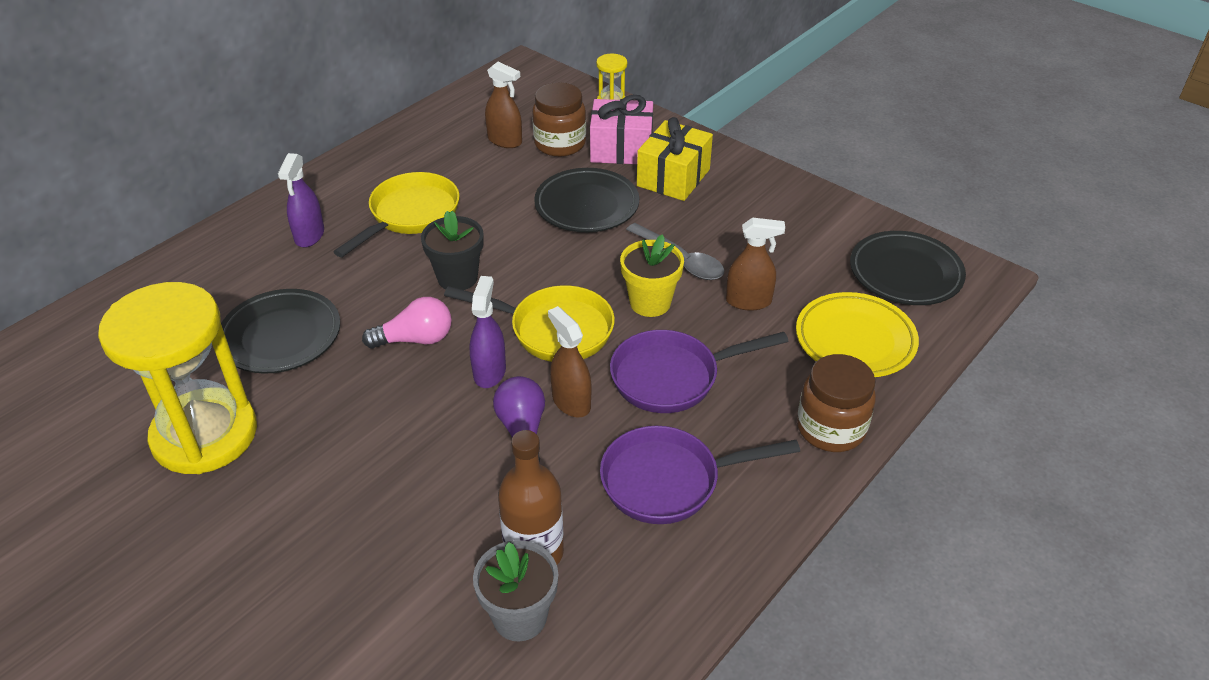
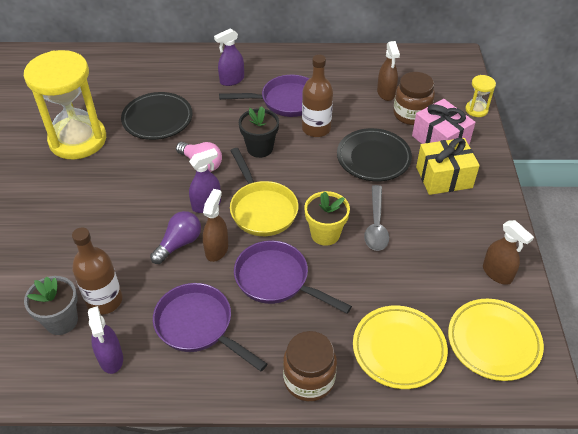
camera: 50 degrees right, 5 degrees up
yellow pan [333,172,460,257] -> purple pan [219,75,309,117]
brown spray bottle [726,217,785,311] -> brown spray bottle moved to [483,220,534,285]
black plate [850,231,966,305] -> yellow plate [448,299,544,381]
none -> purple spray bottle [88,306,123,374]
none -> brown bottle [302,55,333,137]

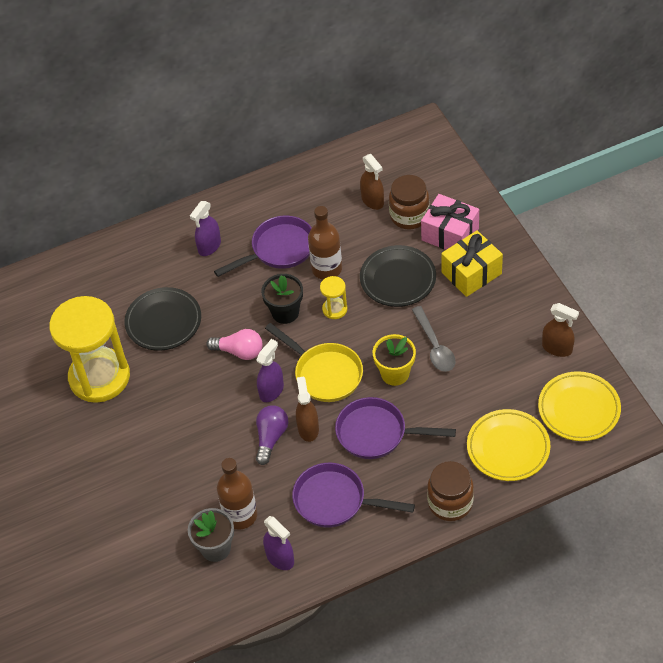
camera: 20 degrees left, 5 degrees up
yellow hourglass [465,75,496,117] -> yellow hourglass moved to [320,276,347,319]

